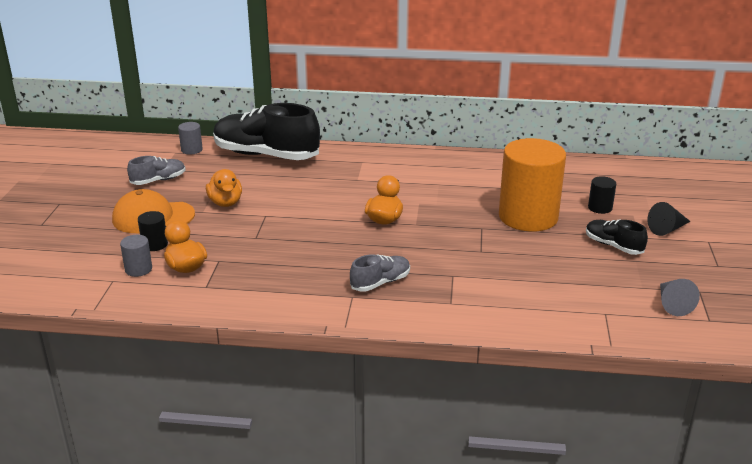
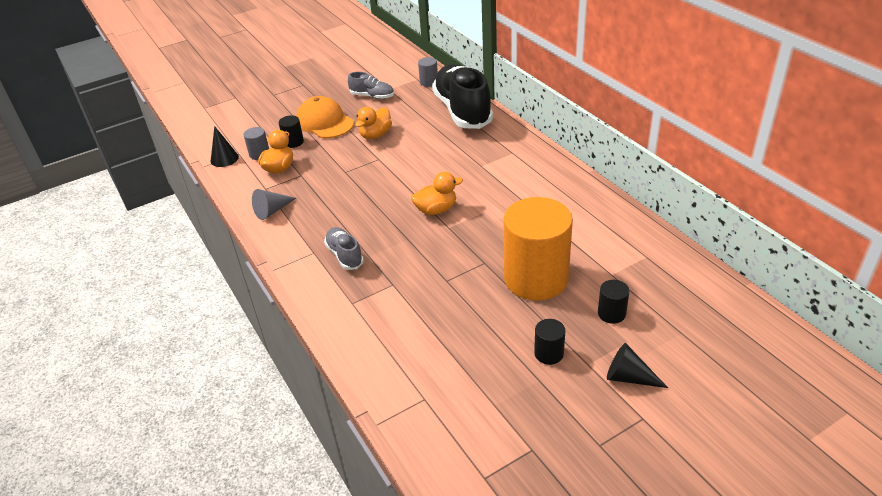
camera: 55 degrees right, 10 degrees up
grey shoe [350,254,410,292] -> grey shoe turned 135 degrees counterclockwise [324,227,364,270]
black shoe [586,219,648,255] -> black cylinder [534,319,565,365]
grey cone [660,279,700,316] -> grey cone moved to [252,189,296,220]
none -> black cone [211,126,239,167]

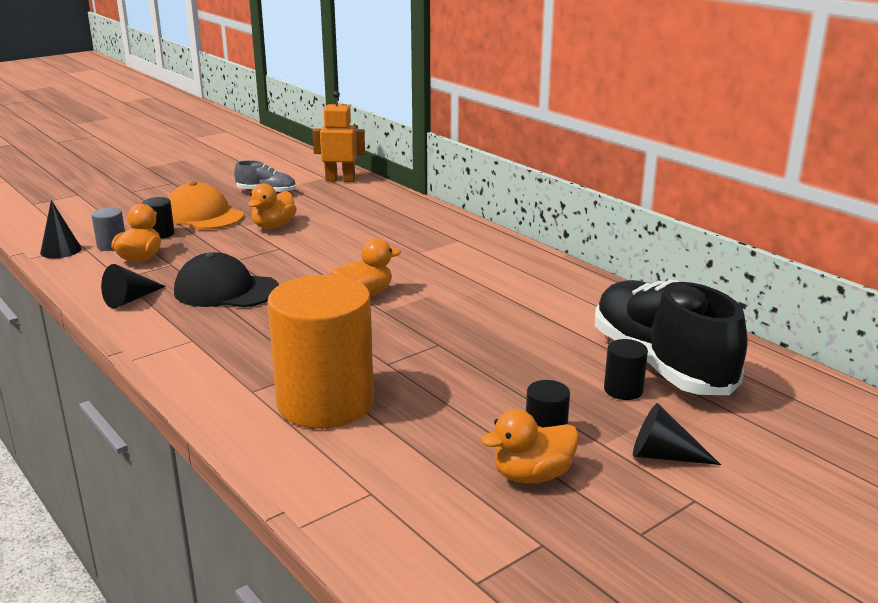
camera: 10 degrees left, 15 degrees down
grey cone [252,189,296,220] -> black cone [101,264,166,309]
grey shoe [324,227,364,270] -> none
grey cylinder [418,57,438,87] -> orange robot [312,91,365,182]
black shoe [432,64,493,129] -> black shoe moved to [595,279,747,395]
orange cylinder [504,197,573,301] -> orange cylinder moved to [267,275,374,429]
none -> black cap [174,252,279,308]
none -> orange duck [481,409,579,483]

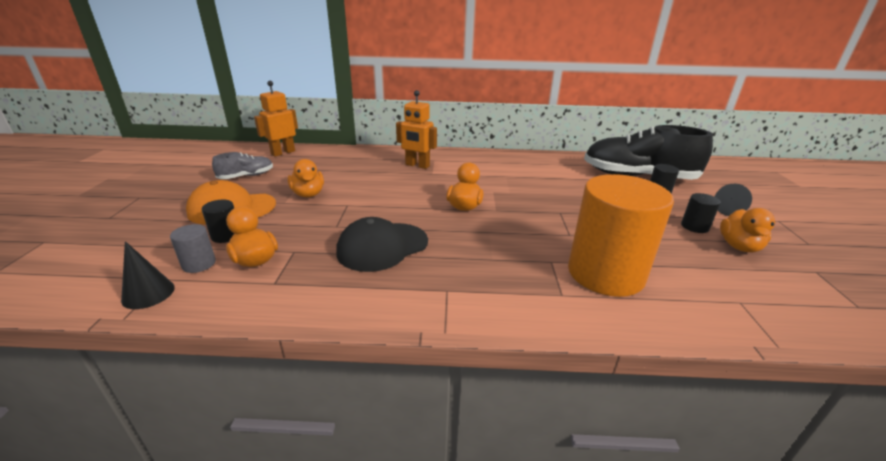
camera: 50 degrees left, 5 degrees up
black cone [101,264,166,309] -> none
none -> orange robot [396,90,437,169]

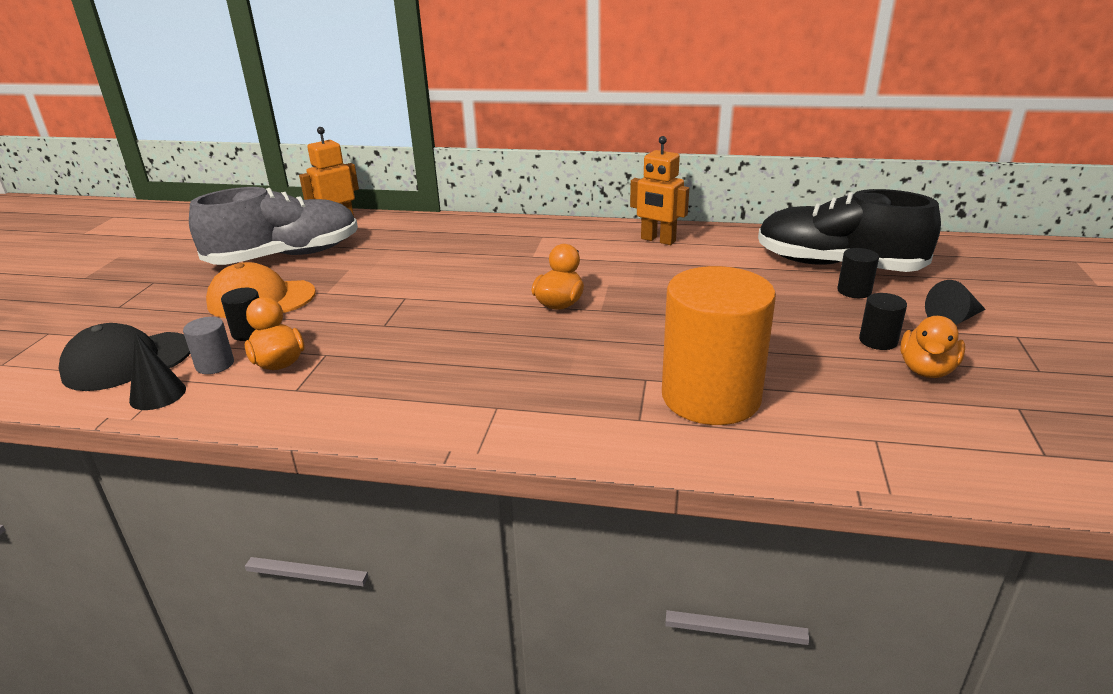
camera: 10 degrees right, 0 degrees up
grey shoe [212,152,273,179] -> grey shoe [189,187,358,265], size x2.11
orange duck [288,159,324,197] -> none
black cap [336,217,428,272] -> black cap moved to [59,323,190,391]
orange robot [396,90,437,169] -> orange robot moved to [630,136,689,245]

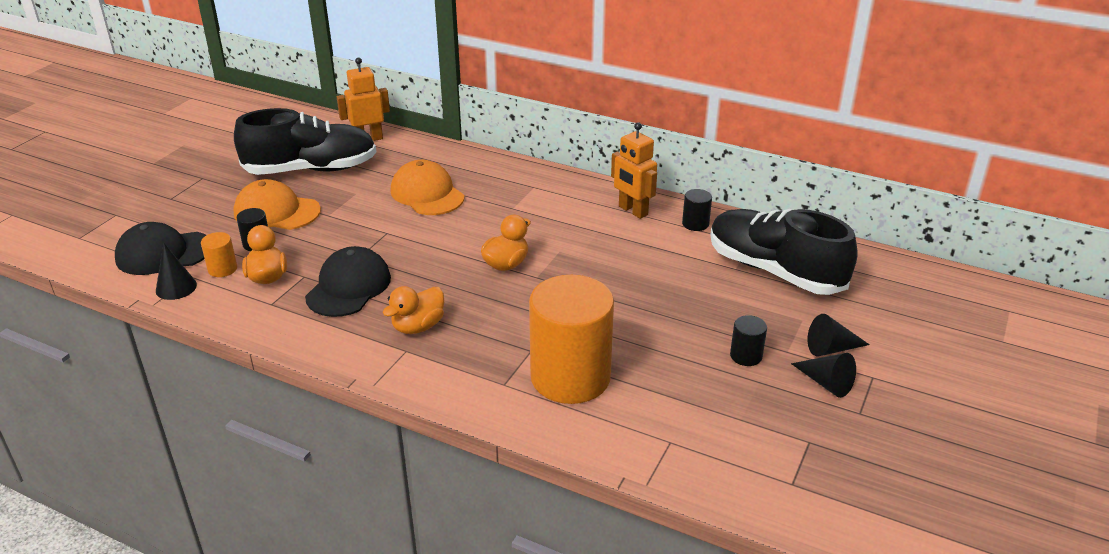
camera: 15 degrees right, 5 degrees up
grey cylinder [183,317,234,374] -> orange cylinder [201,232,237,277]
grey shoe [189,187,358,265] -> black shoe [234,108,376,175]
black cylinder [837,248,879,298] -> black cylinder moved to [682,189,712,231]
orange duck [900,316,965,378] -> orange duck moved to [383,286,444,334]
none -> black cap [305,246,391,317]
none -> orange cap [390,159,465,215]
none -> black cone [791,353,856,398]

